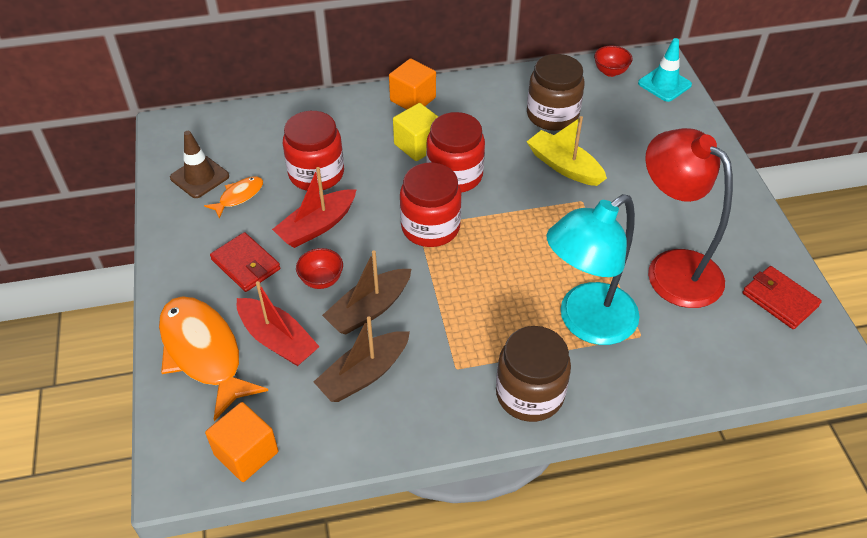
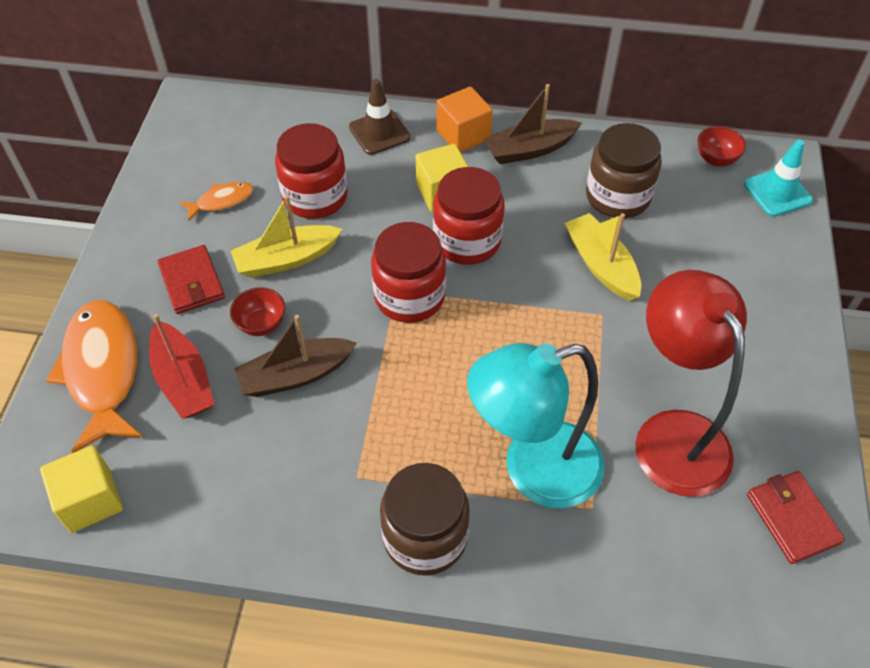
camera: 20 degrees right, 5 degrees up
brown traffic cone [170,131,229,198] -> brown traffic cone moved to [349,79,411,155]
orange cube [205,402,278,482] -> yellow cube [40,445,123,533]
red boat [272,167,357,248] -> yellow boat [231,195,342,278]
brown boat [314,316,410,402] -> brown boat moved to [483,84,582,164]

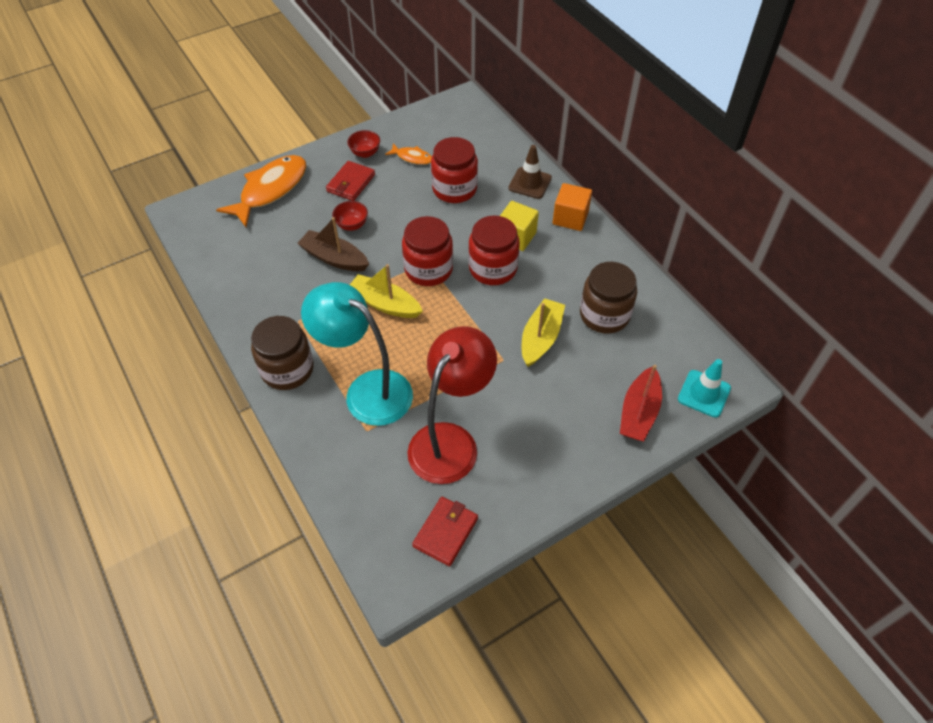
camera: 50 degrees right, 0 degrees up
yellow cube [40,445,123,533] -> none
red boat [149,314,214,419] -> red boat moved to [620,365,662,441]
yellow boat [231,195,342,278] -> yellow boat moved to [350,264,423,318]
brown boat [483,84,582,164] -> none
red bowl [697,126,747,166] -> red bowl moved to [347,130,380,158]

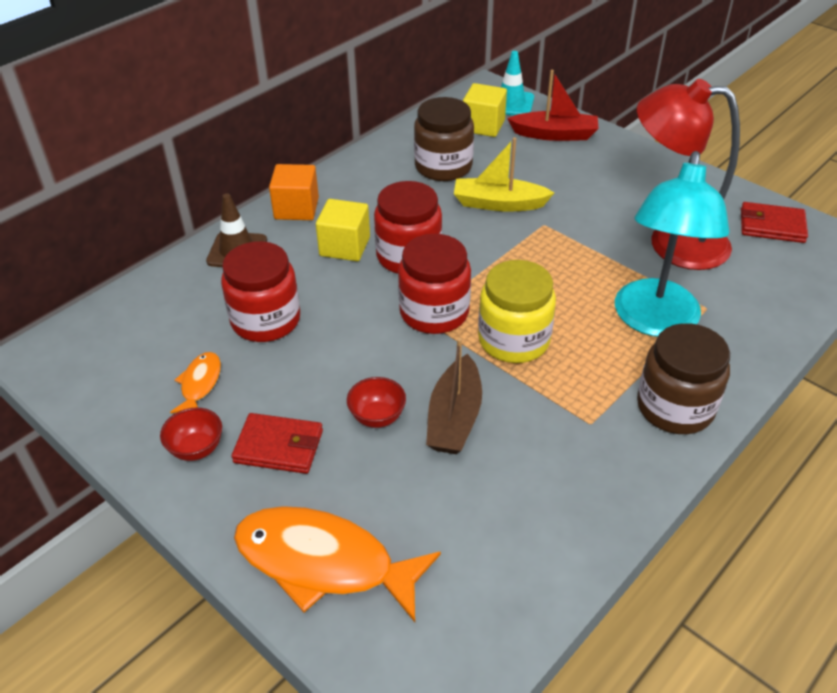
camera: 105 degrees left, 10 degrees down
yellow boat [350,264,423,318] -> yellow jar [478,260,556,363]
none -> yellow cube [463,83,507,137]

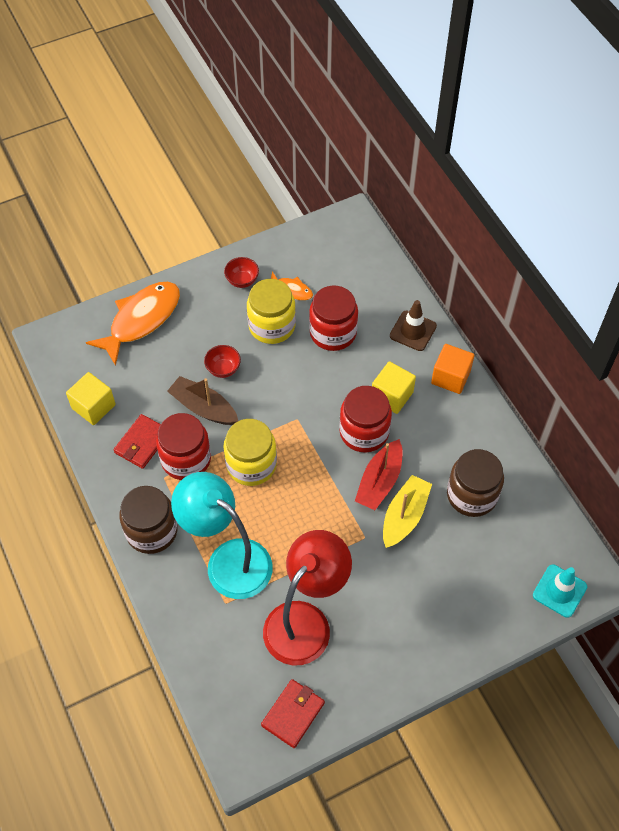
camera: 110 degrees right, 15 degrees up
red wallet [232,413,323,474] -> red wallet moved to [114,414,161,469]
red jar [398,234,471,334] -> red jar moved to [156,413,211,480]
yellow cube [463,83,507,137] -> yellow cube moved to [66,372,116,425]
red boat [507,70,599,141] -> red boat moved to [355,439,403,510]
none -> yellow jar [247,279,296,344]

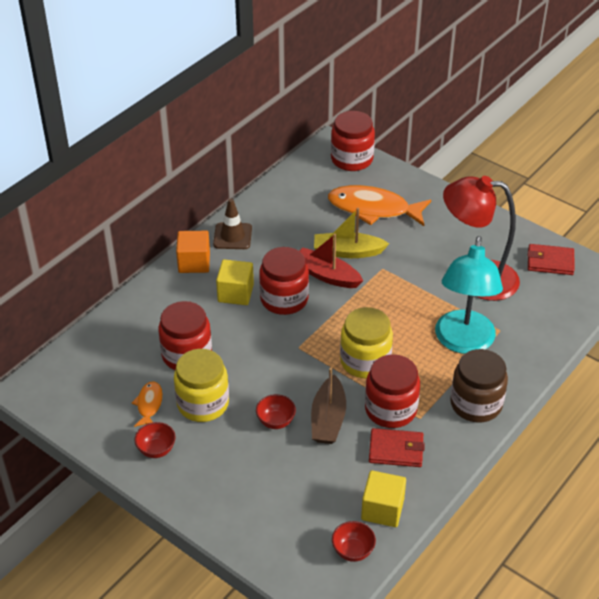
camera: 115 degrees left, 15 degrees down
orange fish [86,282,180,366] -> orange fish moved to [328,185,431,226]
red boat [355,439,403,510] -> red boat turned 150 degrees counterclockwise [300,234,363,288]
brown traffic cone [390,300,437,351] -> brown traffic cone moved to [213,199,252,249]
brown jar [447,449,504,517] -> none
turquoise traffic cone [533,565,587,618] -> red jar [331,111,375,171]
none -> red bowl [332,521,376,562]

